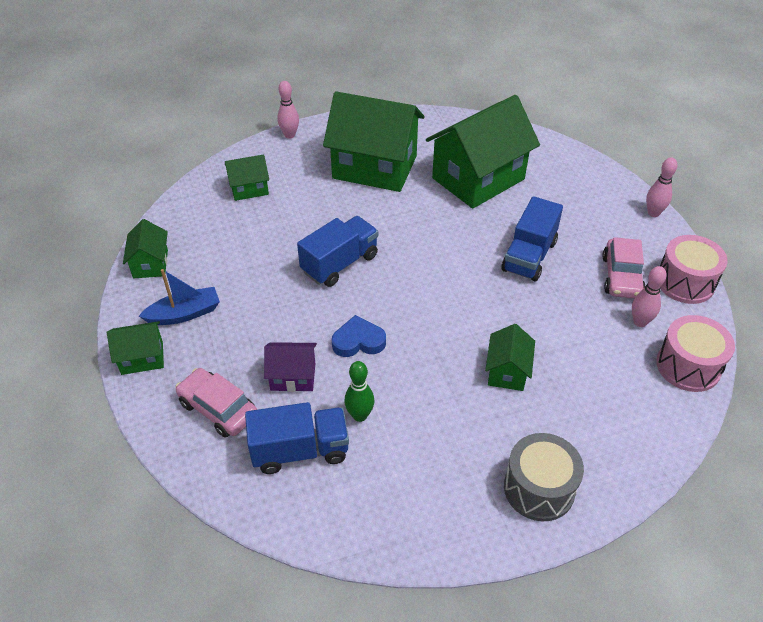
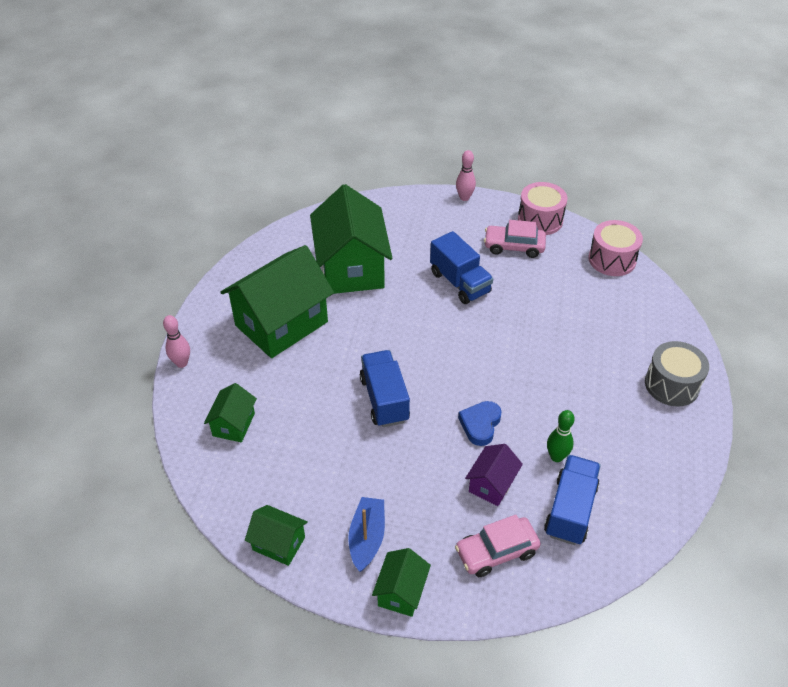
camera: 60 degrees left, 0 degrees up
green house [485,324,535,391] -> none
pink car [602,237,645,298] -> pink car turned 150 degrees clockwise [484,220,546,258]
pink bowling pin [632,266,667,327] -> none

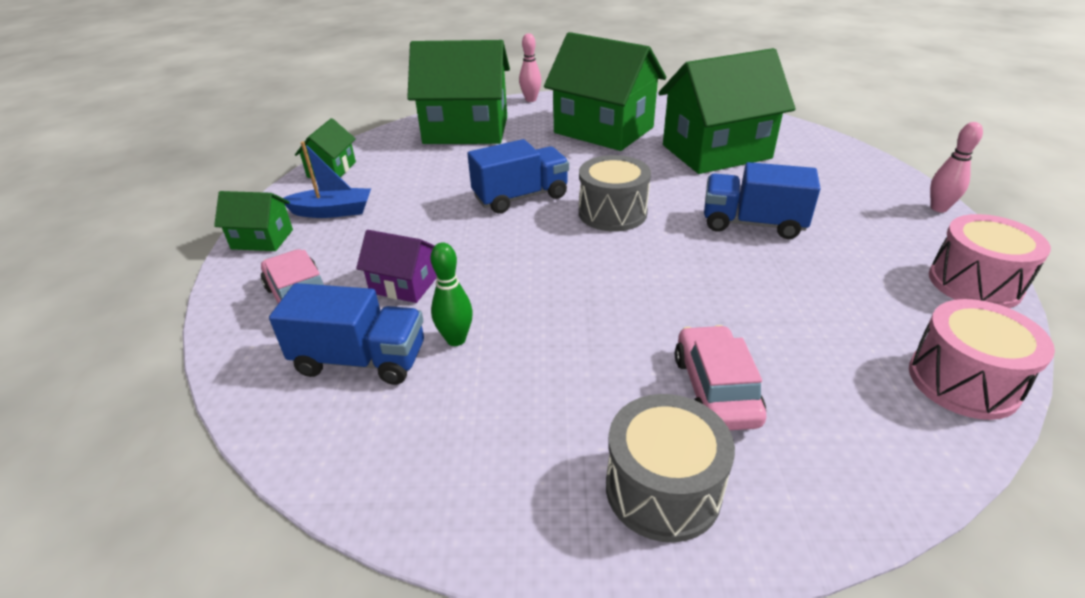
camera: 80 degrees right, 10 degrees down
green house [204,383,257,442] -> green house [407,40,510,144], size x2.13
blue truck [430,231,493,304] -> blue truck turned 60 degrees clockwise [704,162,820,239]
blue heart [458,401,502,446] -> none
pink car [484,220,546,258] -> pink car moved to [675,325,766,430]
none -> grey drum [579,155,651,232]

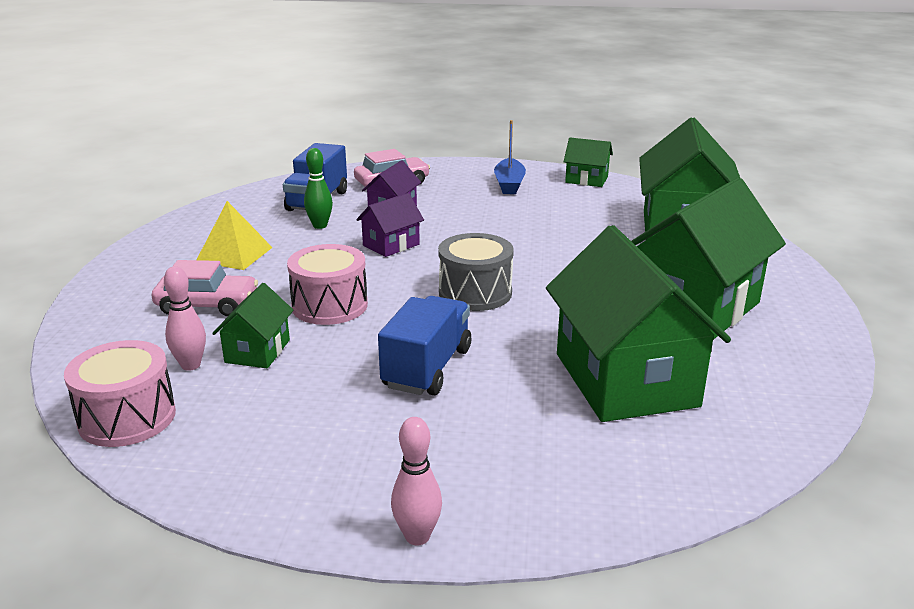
camera: 95 degrees right, 10 degrees down
green house [214,191,293,251] -> green house moved to [212,283,293,368]
blue truck [467,139,569,214] -> none
pink bowling pin [519,33,541,102] -> pink bowling pin moved to [164,266,206,371]
grey drum [606,394,735,543] -> none
pink drum [929,214,1051,308] -> pink drum moved to [287,244,368,325]
none -> yellow pyramid [197,201,273,270]
none -> purple house [356,193,424,257]

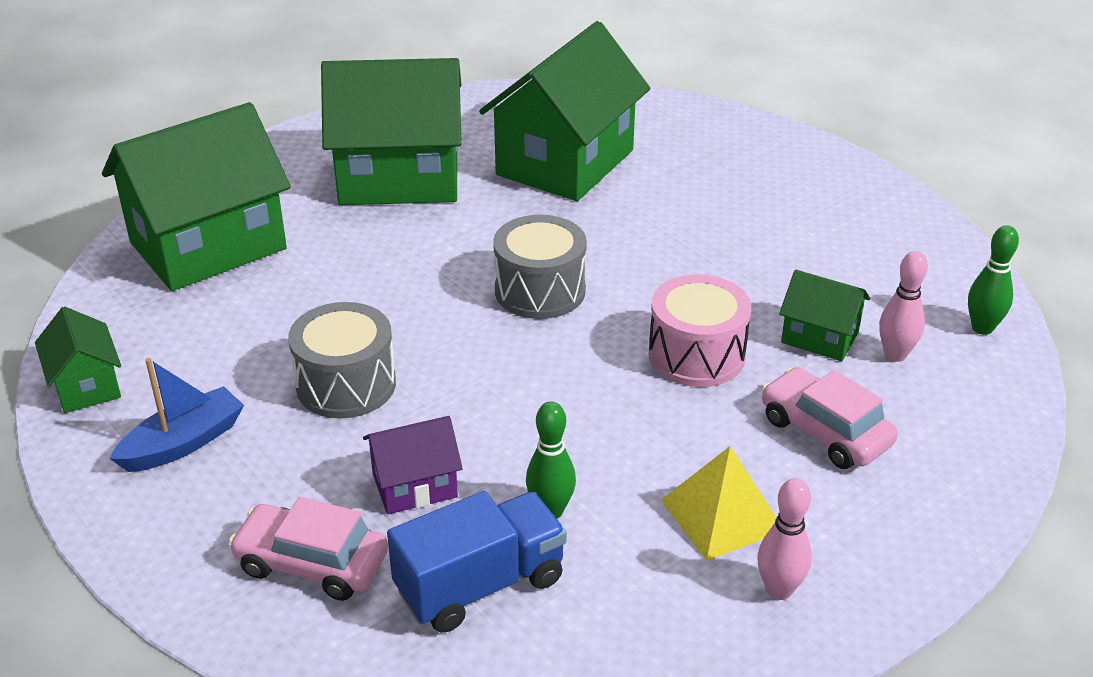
camera: 135 degrees left, 10 degrees up
pink drum [64,340,176,447] -> green bowling pin [968,225,1019,335]
green house [212,283,293,368] -> green house turned 60 degrees clockwise [779,270,870,361]
purple house [356,193,424,257] -> none
blue truck [378,296,471,395] -> none
pink bowling pin [391,417,442,546] -> pink bowling pin moved to [757,478,812,600]
none -> grey drum [288,302,396,418]

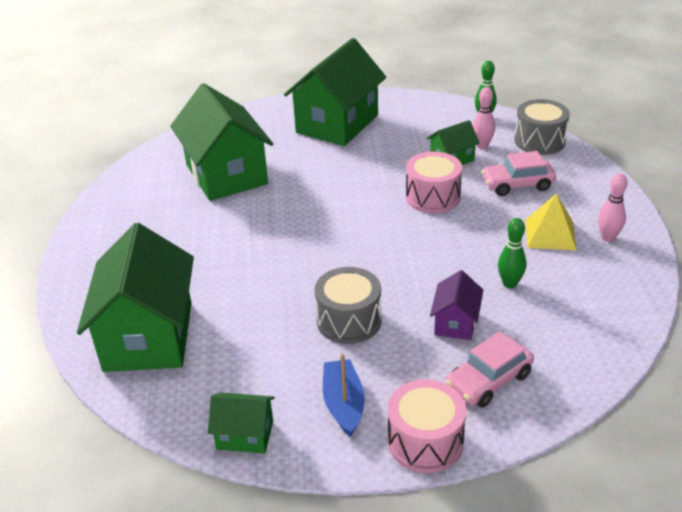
camera: 55 degrees left, 0 degrees up
green house [321,58,462,205] -> green house moved to [284,38,386,146]
blue truck [387,491,567,633] -> none
grey drum [493,215,587,319] -> grey drum moved to [514,99,570,155]
none -> pink drum [388,379,466,473]

